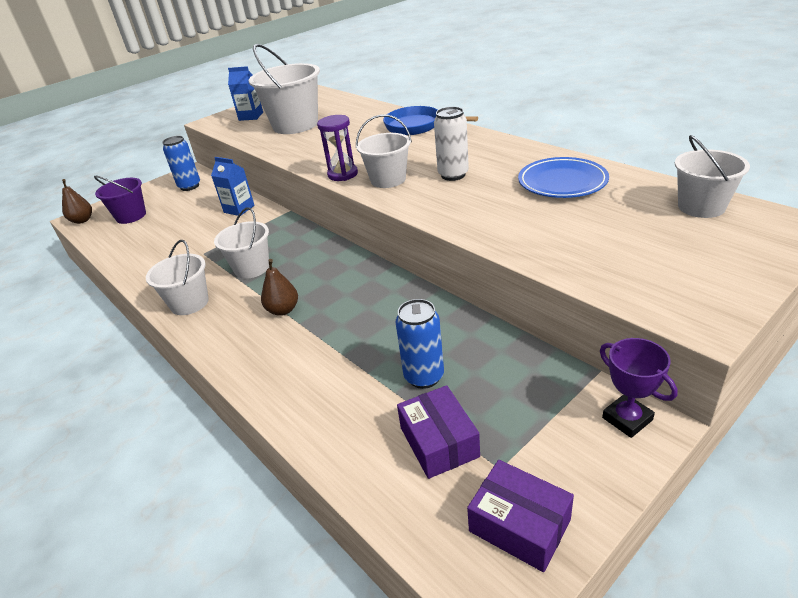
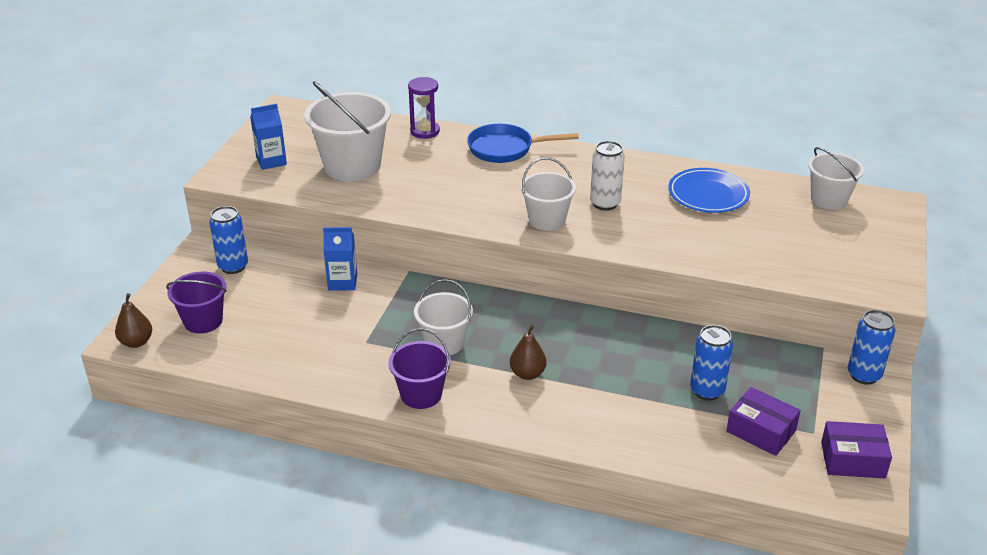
camera: 35 degrees left, 0 degrees up
white bucket [146,240,209,315] -> purple bucket [388,328,451,409]
purple hourglass [317,115,358,181] -> purple hourglass moved to [408,77,440,139]
purple trophy [600,338,678,438] -> blue can [848,310,895,385]

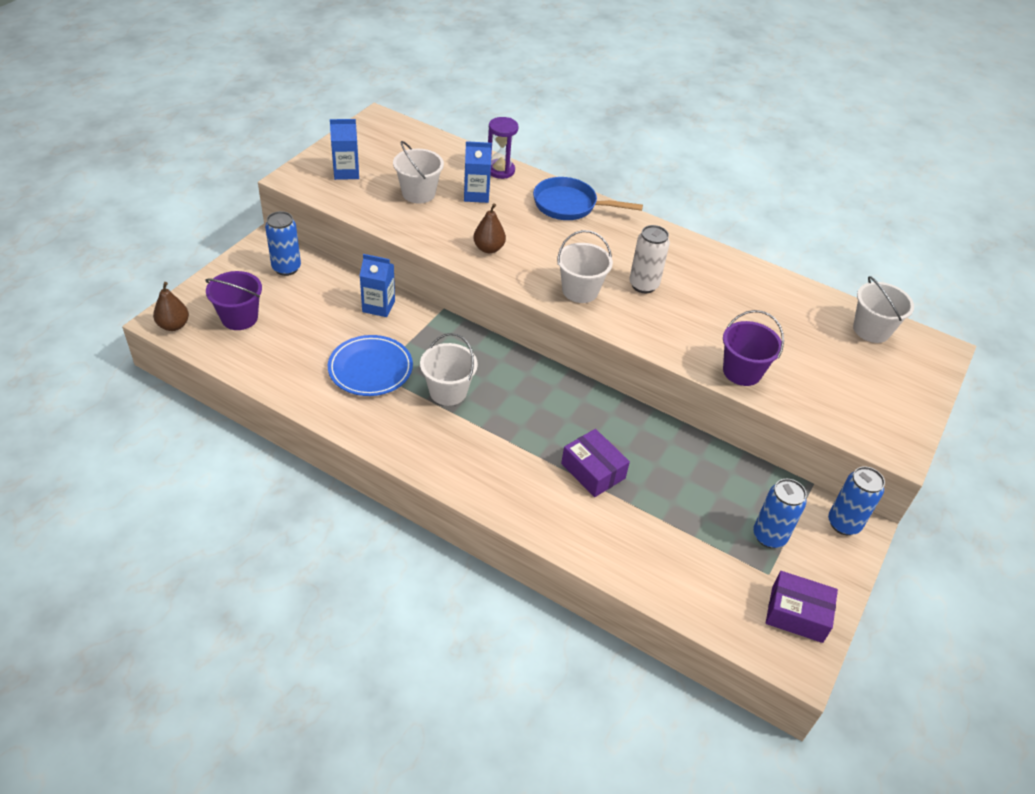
camera: 10 degrees right, 10 degrees up
white bucket [304,81,391,182] -> white bucket [393,141,444,204], size x0.61
purple bucket [388,328,451,409] -> purple bucket moved to [723,310,784,386]
brown pear [510,325,547,380] -> brown pear moved to [473,203,506,253]
blue plate [668,168,750,213] -> blue plate moved to [328,335,413,396]
blue can [690,325,733,401] -> blue can moved to [753,479,807,548]
purple box [726,387,801,456] -> purple box moved to [561,429,630,497]
none -> blue carton [464,141,492,203]

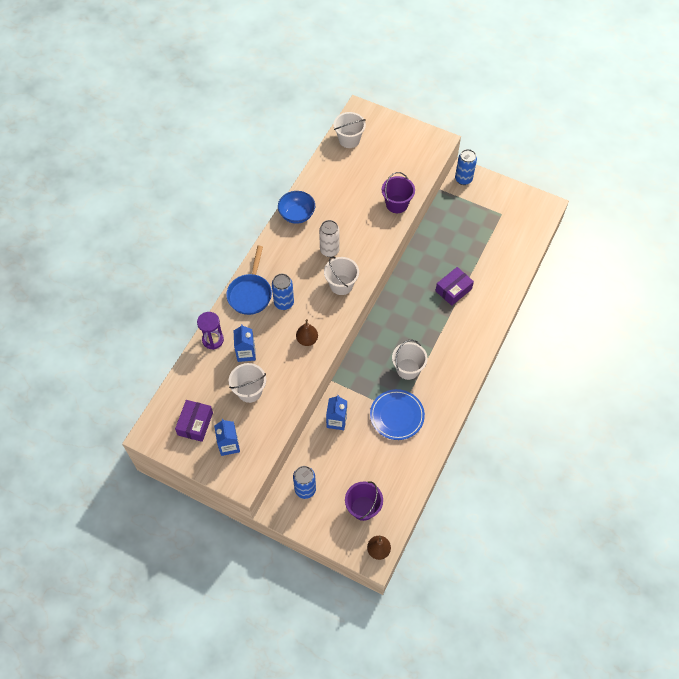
camera: 90 degrees left, 15 degrees up
blue can [753,479,807,548] -> blue can moved to [272,274,294,310]
purple box [766,571,838,643] -> purple box moved to [175,400,213,442]
none -> blue bowl [278,191,315,224]

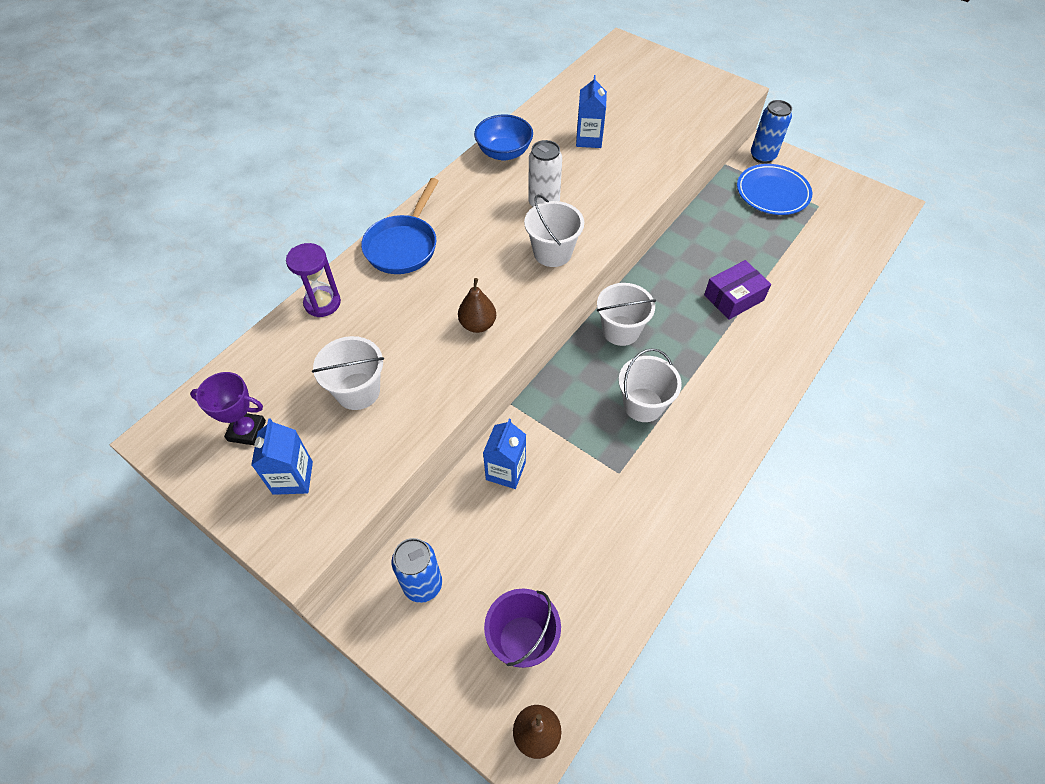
camera: 10 degrees right, 5 degrees down
purple box [175,400,213,442] -> purple trophy [190,372,266,445]
blue carton [234,324,256,362] -> blue carton moved to [576,75,607,148]
blue can [272,274,294,310] -> none
white bucket [334,112,366,148] -> white bucket moved to [597,283,656,346]
blue plate [370,389,425,440] -> blue plate moved to [737,164,812,215]
purple bucket [382,172,415,213] -> none

